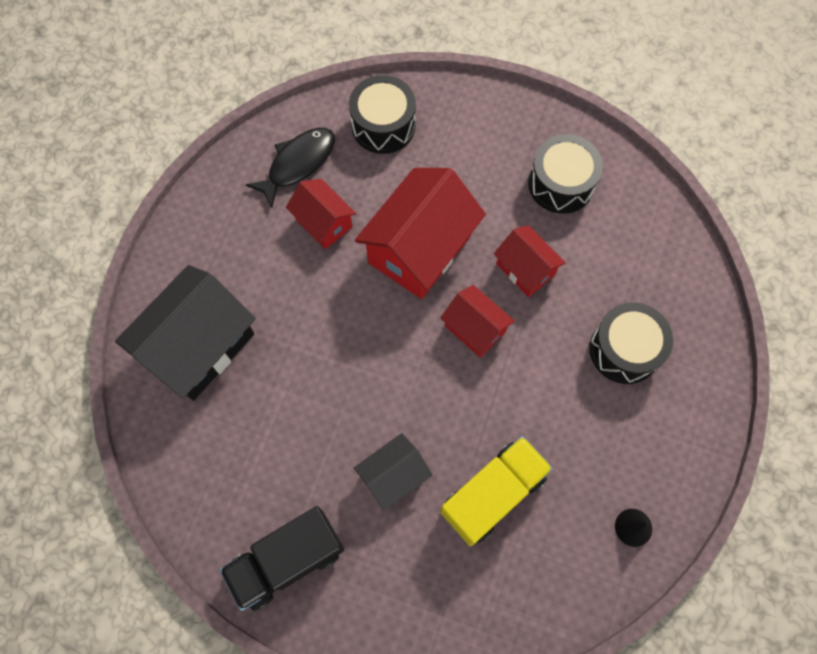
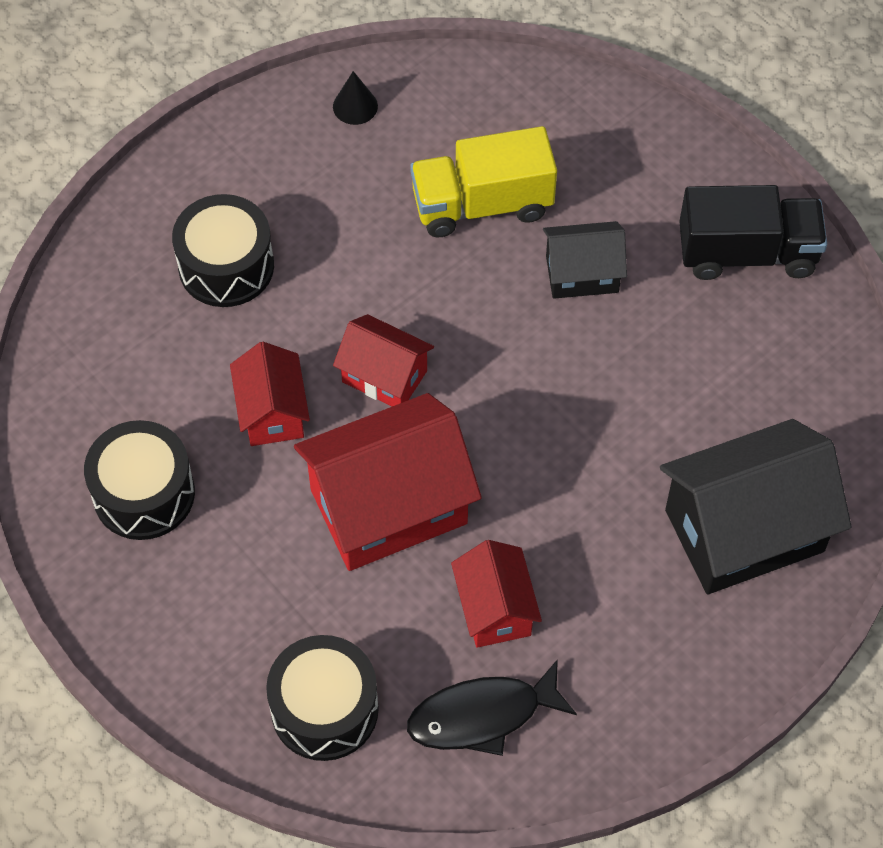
camera: 150 degrees left, 10 degrees down
red house [440,285,515,358] -> red house turned 45 degrees counterclockwise [333,314,434,406]

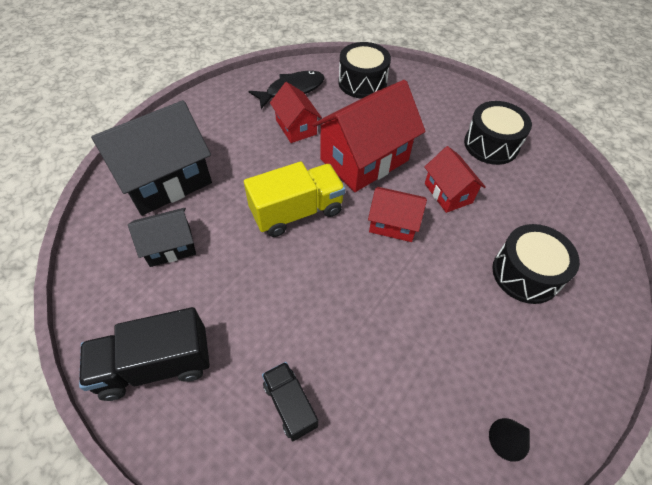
camera: 165 degrees right, 5 degrees down
yellow truck [410,126,557,237] -> yellow truck moved to [244,162,346,237]
black house [543,221,627,299] -> black house moved to [128,208,196,267]
none -> black truck [262,362,318,441]

